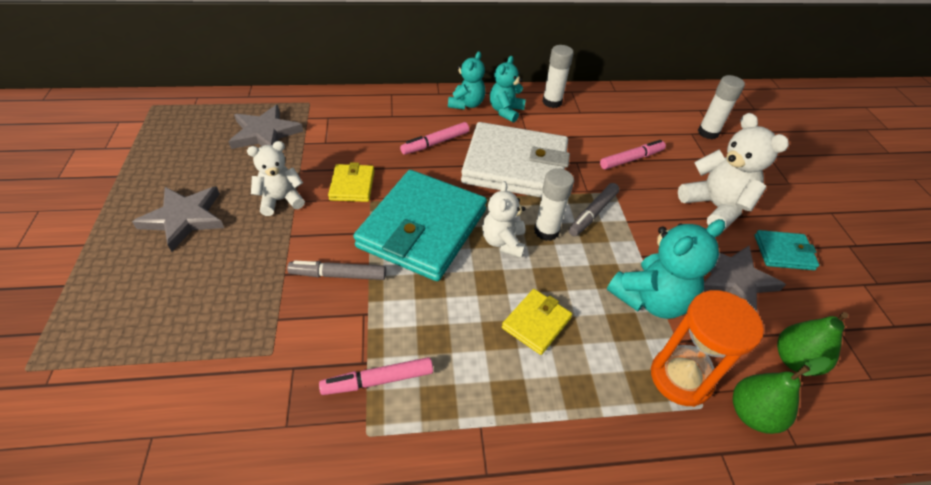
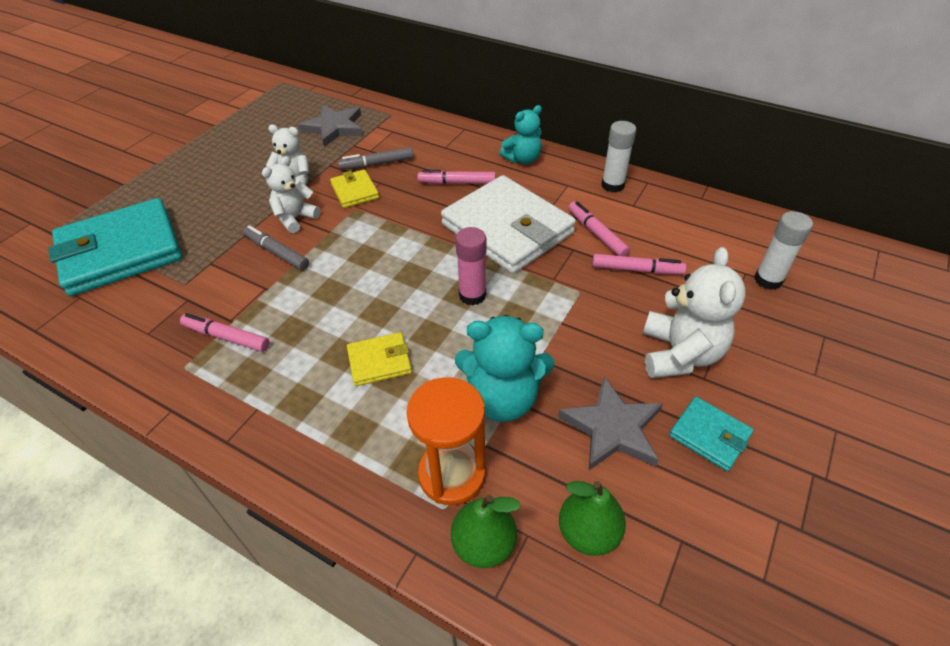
camera: 40 degrees right, 0 degrees up
grey star [132,186,224,252] -> none
yellow wallet [328,162,374,202] -> yellow wallet turned 60 degrees counterclockwise [330,169,379,208]
turquoise wallet [353,170,487,281] -> turquoise wallet moved to [48,198,182,296]
white teddy bear [482,181,526,258] -> white teddy bear moved to [262,156,320,233]
turquoise teddy bear [490,56,526,123] -> none
white glue stick [534,168,574,241] -> pink glue stick [455,227,486,306]
grey marker [568,183,619,236] -> grey marker moved to [338,147,413,170]
none -> pink marker [568,201,630,256]

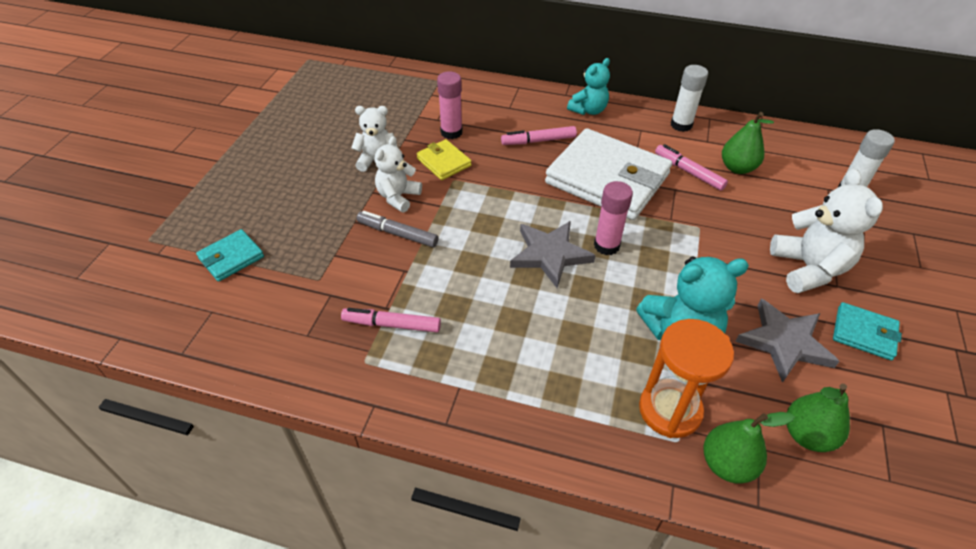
camera: 15 degrees left, 0 degrees up
turquoise wallet [48,198,182,296] -> turquoise wallet [196,229,264,282], size x0.45
grey star [298,105,363,147] -> grey star moved to [510,221,596,288]
grey marker [338,147,413,170] -> pink glue stick [437,71,463,139]
yellow wallet [347,332,412,386] -> none
pink marker [592,254,686,275] -> none
none -> green pear [722,112,774,174]

